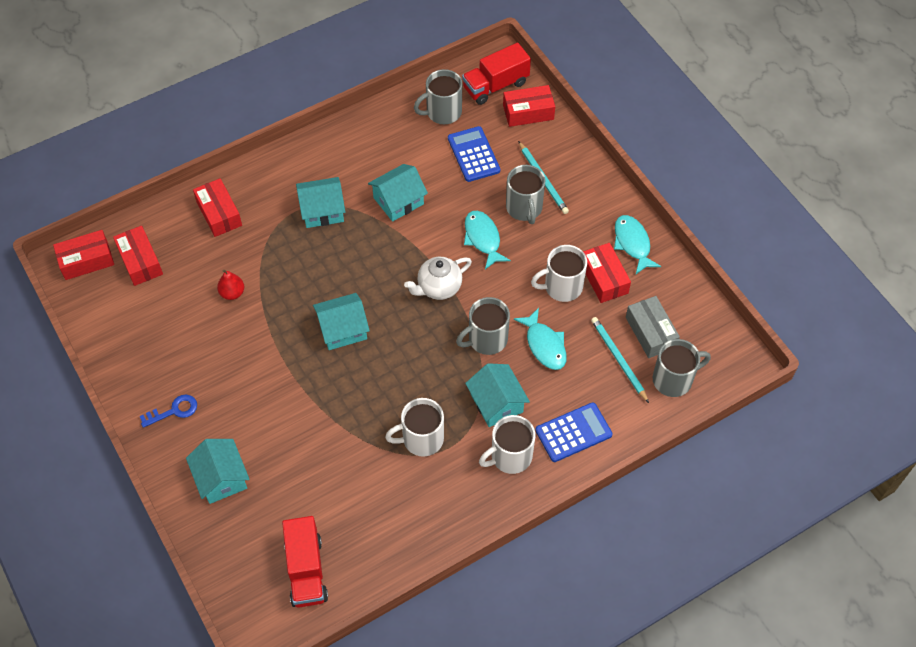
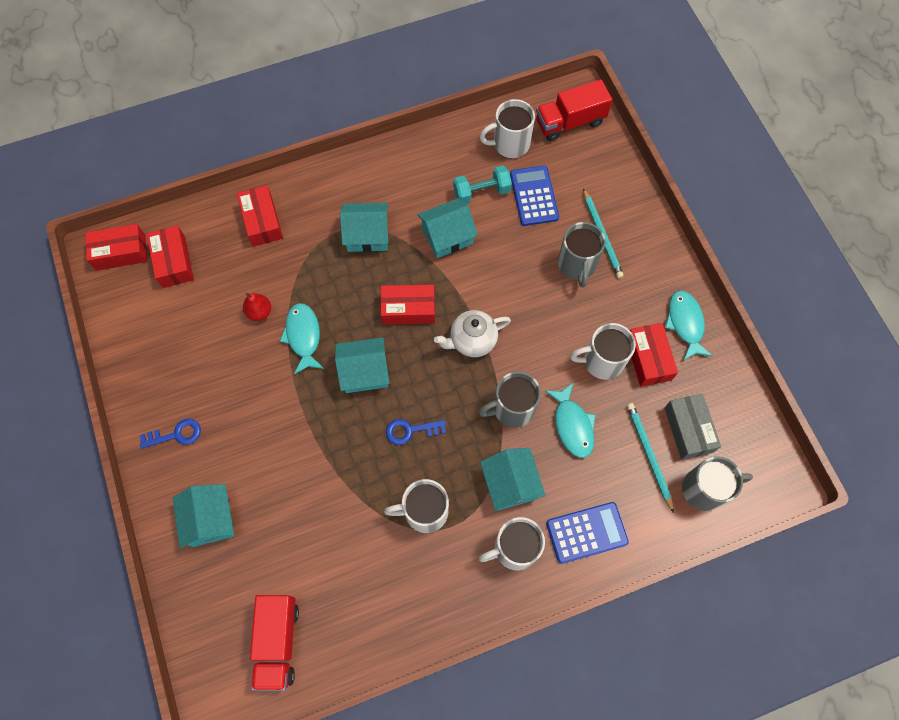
camera: 10 degrees right, 10 degrees up
grey mug [414,69,462,124] -> white mug [480,99,535,158]
turquoise fish [464,211,511,269] -> turquoise fish moved to [280,303,324,375]
red box [503,85,555,127] -> red box moved to [380,285,435,325]
none -> blue key [386,419,446,445]
none -> turquoise dumbbell [453,165,512,204]

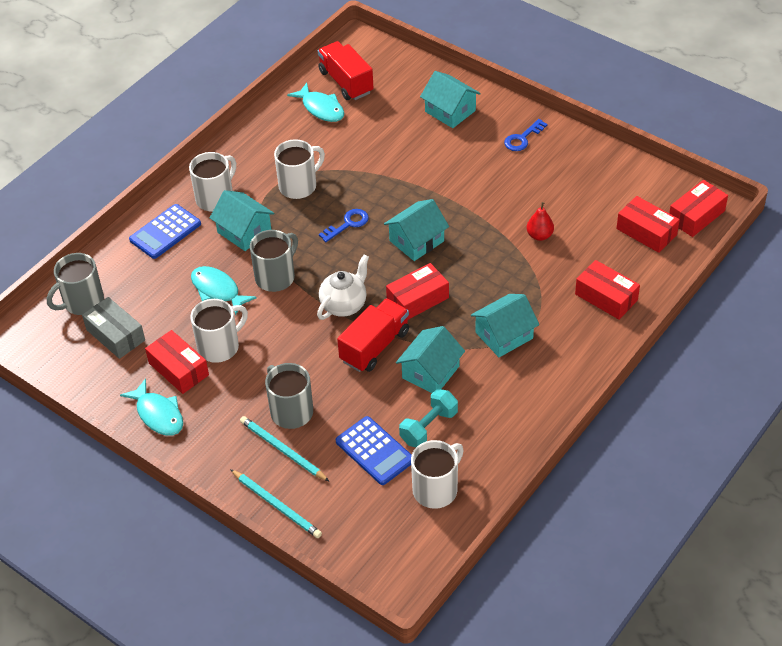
camera: 150 degrees right, 20 degrees down
turquoise fish [280,303,324,375] -> turquoise fish moved to [287,83,344,122]
red truck [536,80,612,141] -> red truck moved to [337,298,409,372]
turquoise pencil [627,403,674,513] -> turquoise pencil moved to [230,469,322,538]

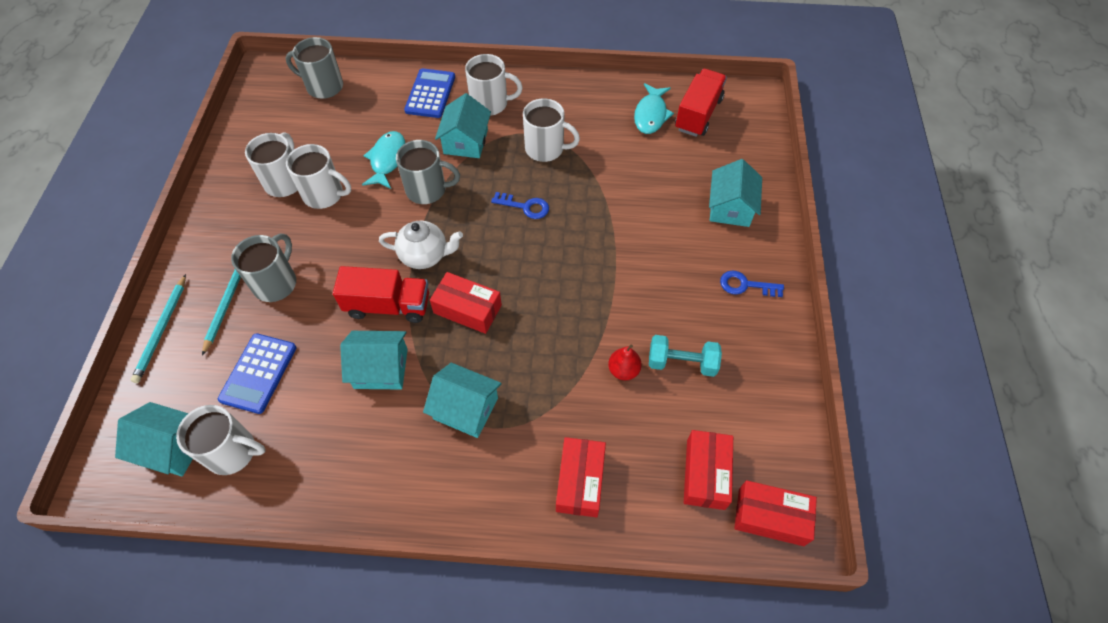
camera: 55 degrees right, 10 degrees up
grey box [82,297,145,359] -> none
turquoise fish [120,378,183,436] -> none
blue calculator [129,204,201,259] -> blue calculator turned 90 degrees clockwise [404,68,455,118]
red box [145,330,209,394] -> white mug [245,132,298,197]
turquoise house [384,199,449,261] -> turquoise house moved to [115,402,193,477]
turquoise dumbbell [399,389,458,448] -> turquoise dumbbell moved to [649,335,722,377]

